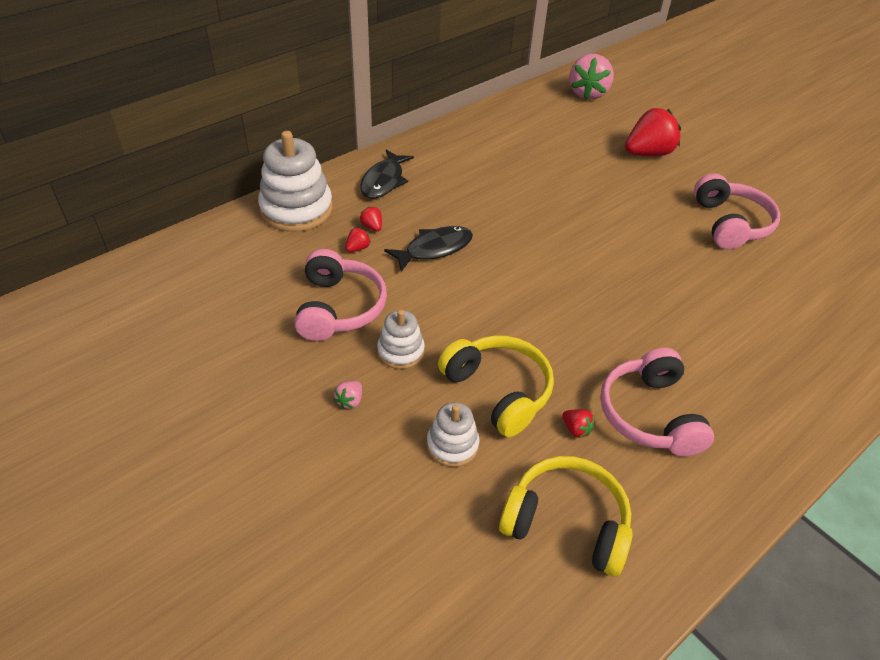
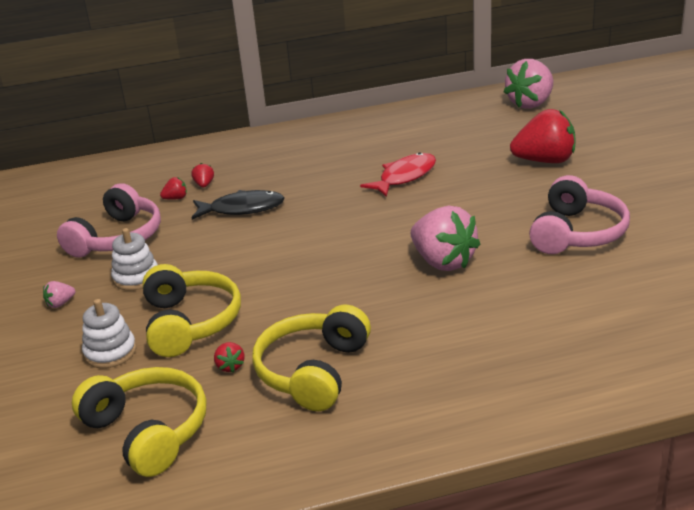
camera: 30 degrees right, 15 degrees down
white stacking toy [258,131,333,232] -> none
black fish [360,150,414,199] -> none
pink headphones [600,348,714,456] -> yellow headphones [252,305,371,411]
none -> red fish [360,152,436,197]
none -> pink strawberry [410,206,480,271]

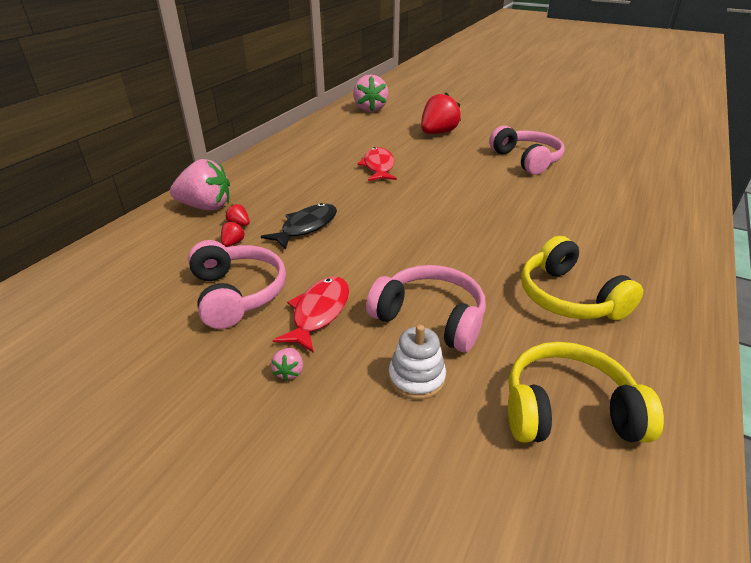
camera: 50 degrees left, 5 degrees up
white stacking toy [111,228,158,291] -> red fish [273,277,349,353]
yellow headphones [142,264,241,357] -> pink headphones [366,265,486,352]
red strawberry [214,342,245,372] -> none
pink strawberry [410,206,480,271] -> pink strawberry moved to [170,159,230,211]

